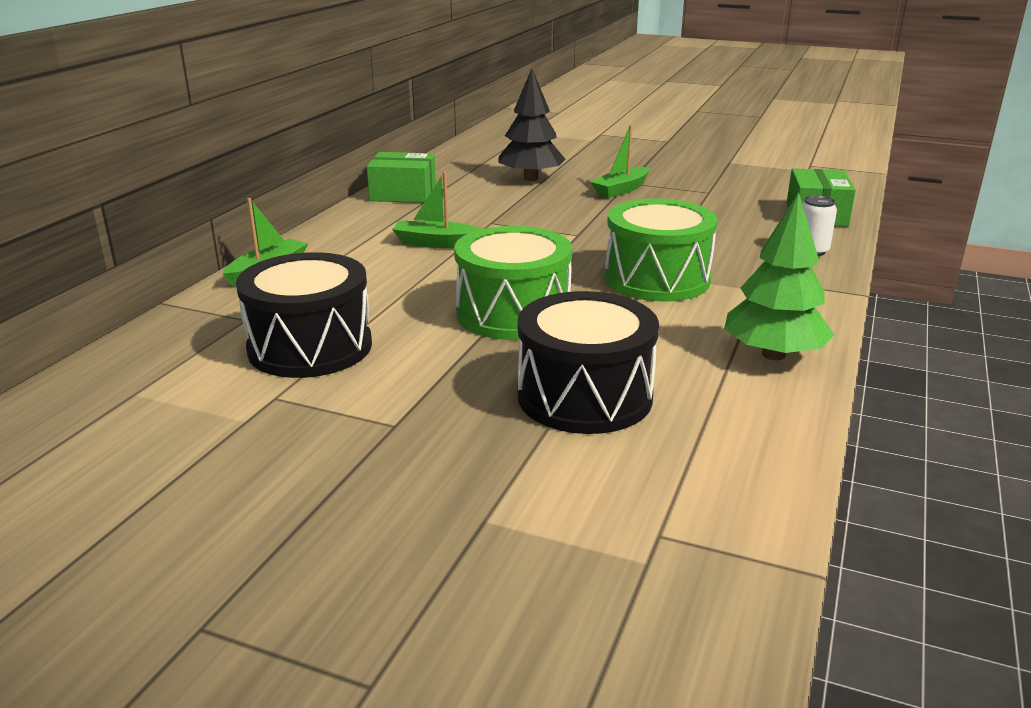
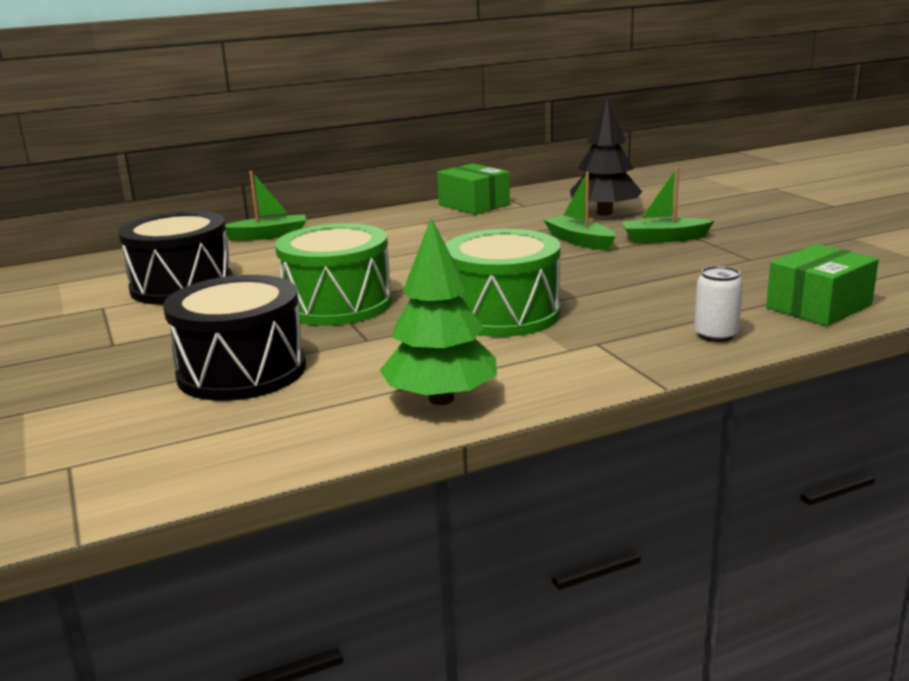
camera: 45 degrees right, 5 degrees down
green boat [392,172,483,248] -> green boat moved to [544,172,616,251]

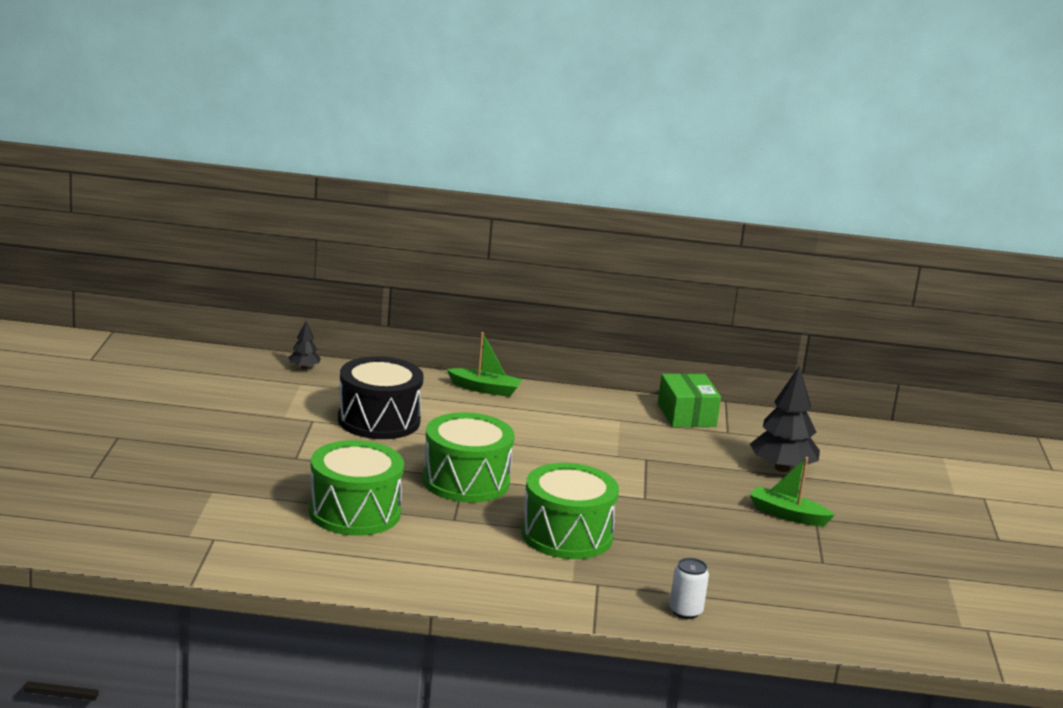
camera: 25 degrees right, 0 degrees up
black drum [163,275,306,401] -> green drum [309,440,404,536]
green tree [380,218,497,405] -> none
green boat [544,172,616,251] -> none
green box [766,244,879,326] -> none
none -> black tree [288,321,321,369]

